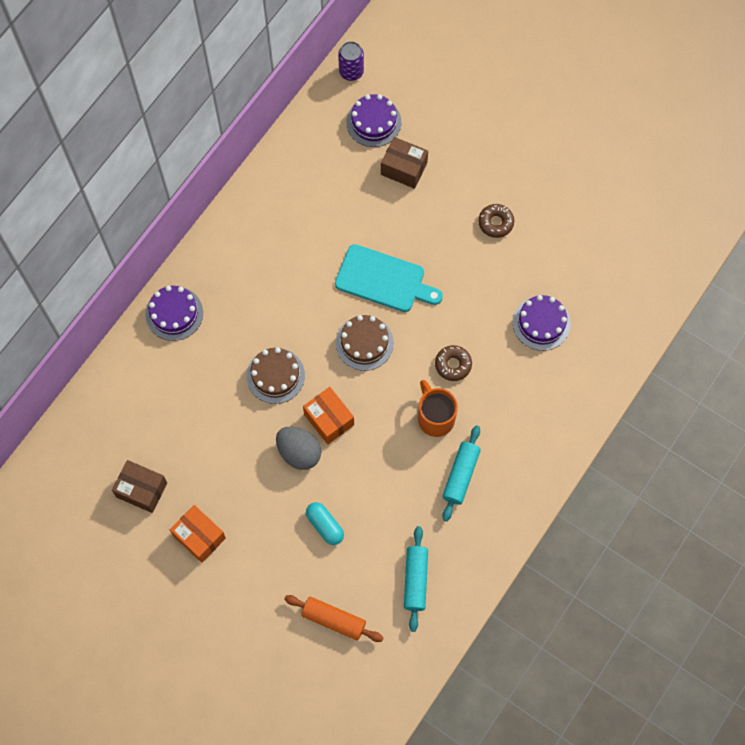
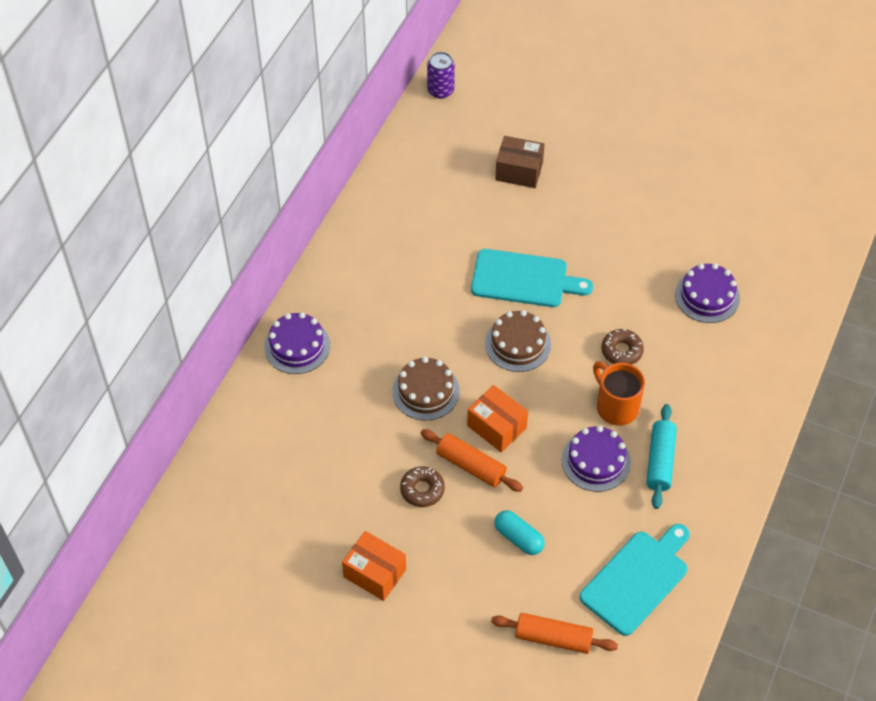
camera: 10 degrees left, 15 degrees down
brown box [112,460,167,513] -> none
grey egg [276,427,321,470] -> orange rolling pin [421,429,523,492]
purple cake [346,94,401,147] -> purple cake moved to [561,426,631,492]
turquoise rolling pin [404,526,428,632] -> turquoise cutting board [580,524,690,636]
brown donut [478,204,514,238] -> brown donut moved to [400,466,445,507]

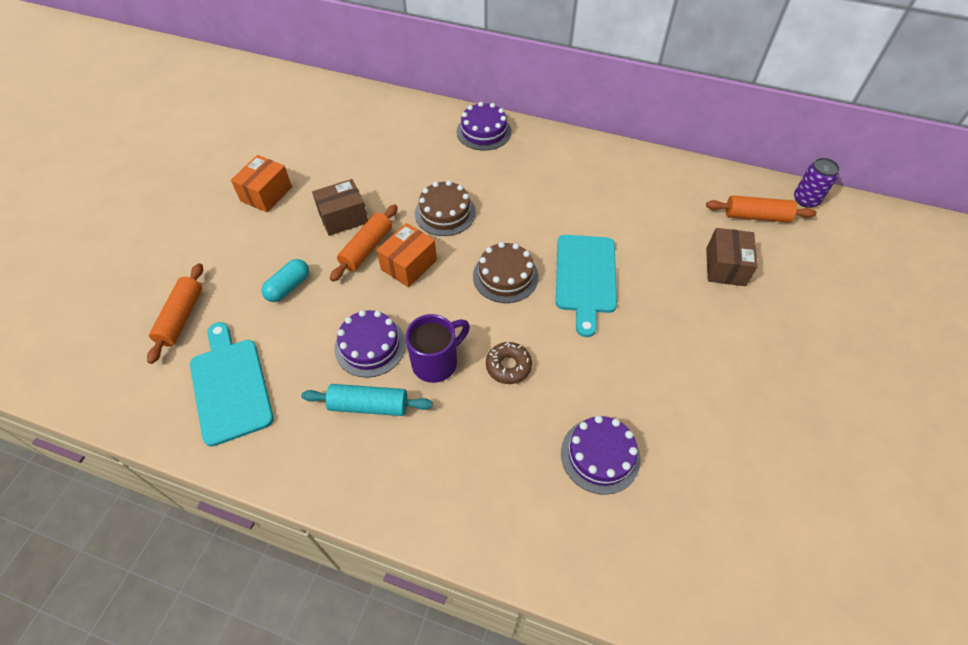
camera: 85 degrees right, 0 degrees up
brown donut [400,466,445,507] -> brown box [312,179,368,236]
turquoise cutting board [580,524,690,636] -> turquoise cutting board turned 150 degrees counterclockwise [190,322,274,447]
orange mug [593,362,645,426] -> purple mug [406,314,470,383]
none -> orange rolling pin [706,195,816,223]

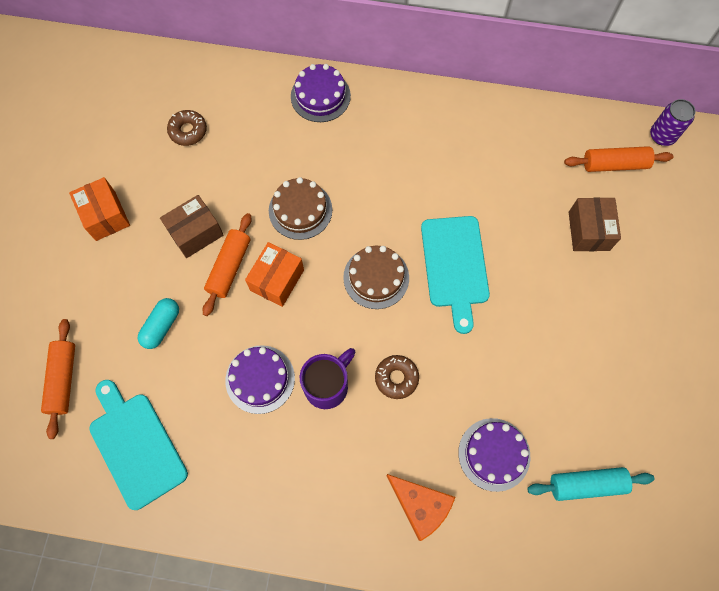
camera: 10 degrees left, 15 degrees up
orange box [231,155,292,212] -> orange box turned 45 degrees counterclockwise [69,177,130,241]
turquoise rolling pin [301,384,433,416] -> turquoise rolling pin moved to [527,467,654,501]
none -> brown donut [167,110,207,146]
none -> orange cheese [386,474,455,541]

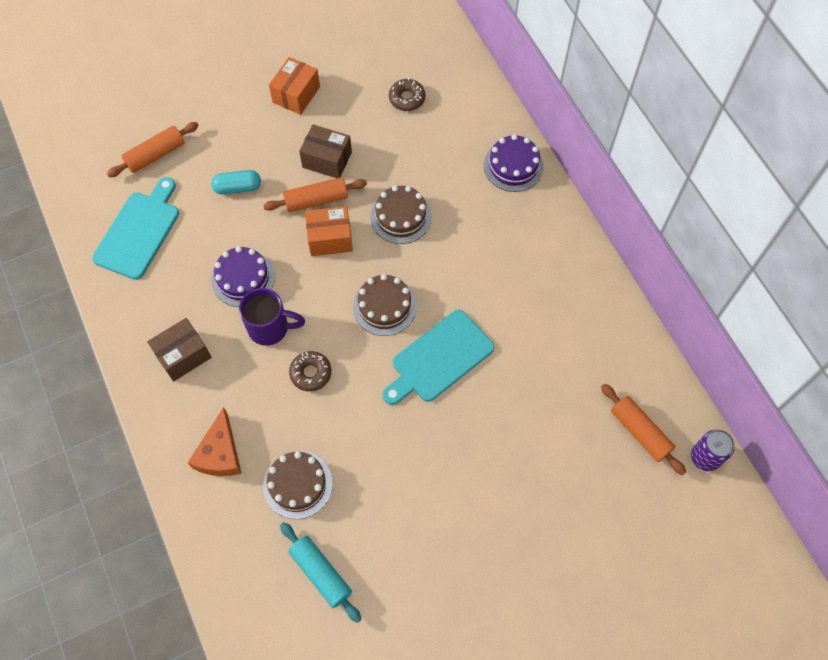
camera: 55 degrees right, 5 degrees down
purple cake [458,418,530,492] -> brown cake [263,451,333,519]
brown box [569,198,621,251] -> brown box moved to [147,318,212,382]

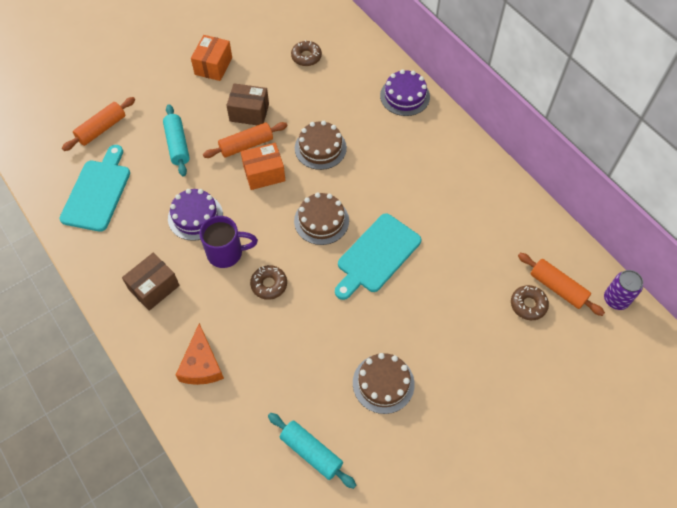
camera: 10 degrees left, 5 degrees down
turquoise capsule [211,170,261,195] -> turquoise rolling pin [163,104,190,177]
brown cake [263,451,333,519] -> brown cake moved to [353,353,415,414]
none -> brown donut [511,285,549,320]

